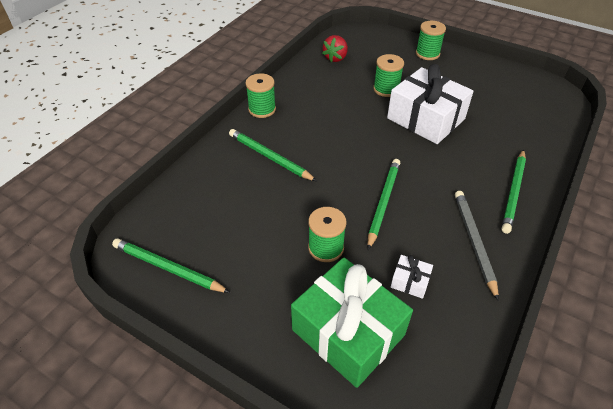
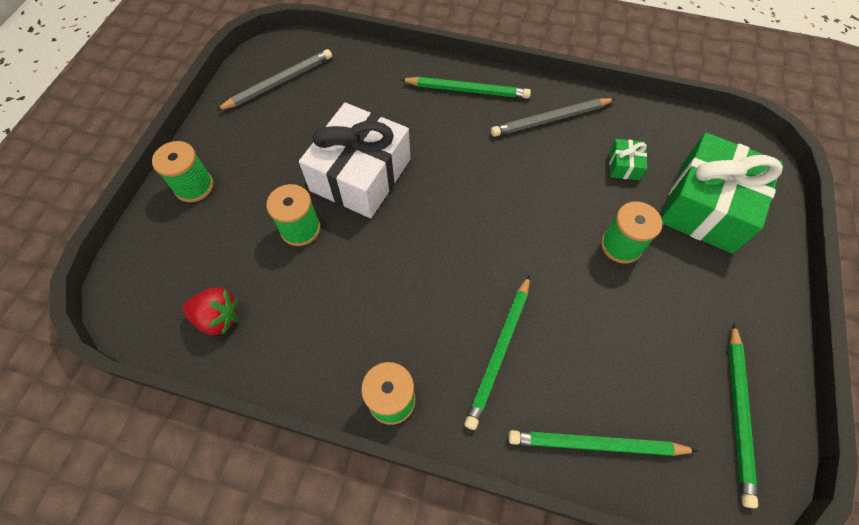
camera: 105 degrees left, 15 degrees up
green pencil [367,159,400,250] -> green pencil moved to [508,430,698,456]
white gift [391,255,433,299] -> green gift [609,139,647,180]
none -> grey pencil [216,49,332,111]

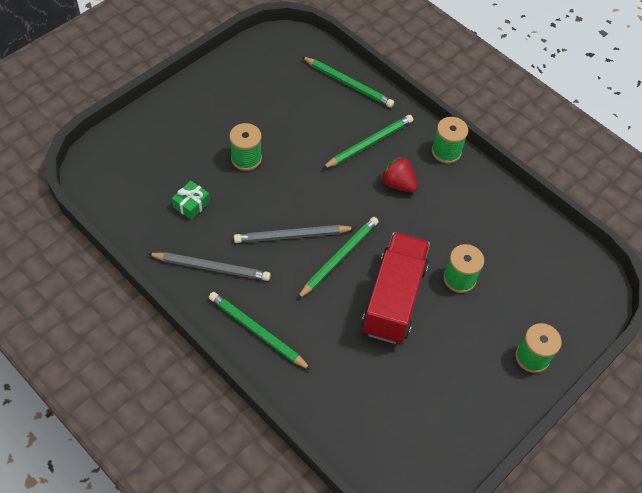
camera: 155 degrees left, 5 degrees down
red strawberry [182,287,238,335] -> red strawberry moved to [381,156,418,193]
grey pencil [216,49,332,111] -> grey pencil moved to [234,225,355,243]
white gift [299,103,410,218] -> red truck [362,232,430,344]
green gift [661,133,783,254] -> none
green pencil [729,324,758,508] -> green pencil moved to [297,217,379,299]

